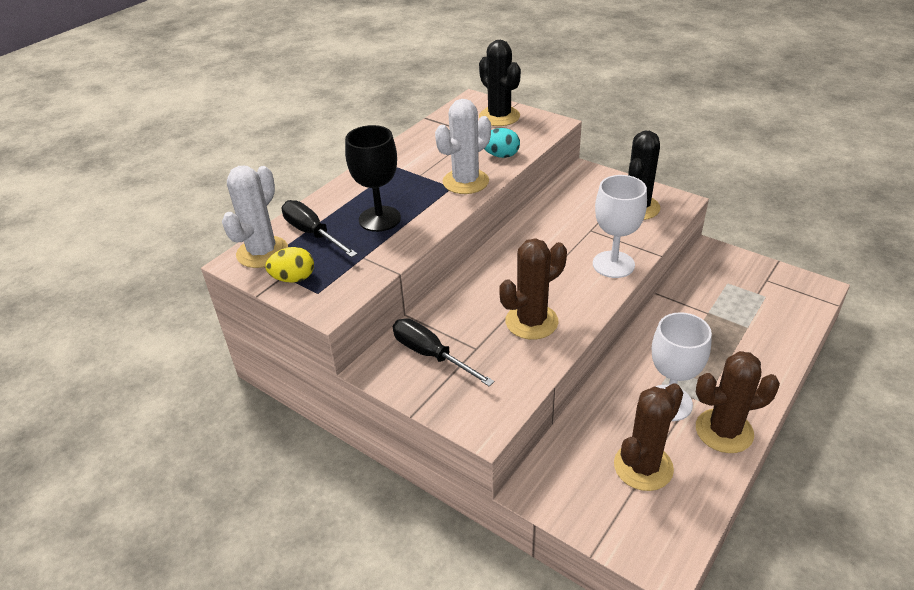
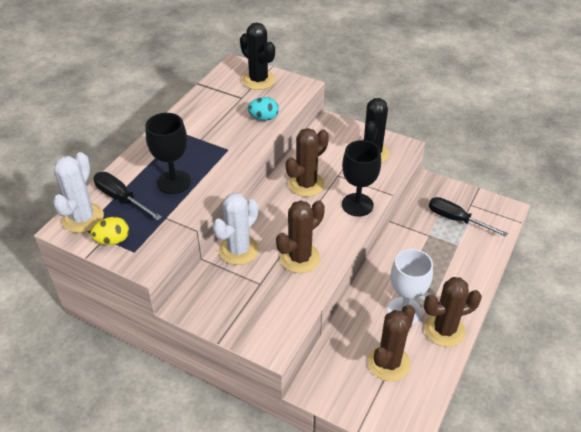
camera: 10 degrees left, 5 degrees up
black screwdriver [393,318,494,386] -> black screwdriver moved to [429,197,508,237]
white cactus [435,99,491,194] -> white cactus moved to [212,193,259,265]
white goblet [593,175,647,278] -> black goblet [342,140,381,217]
none -> brown cactus [286,128,329,197]

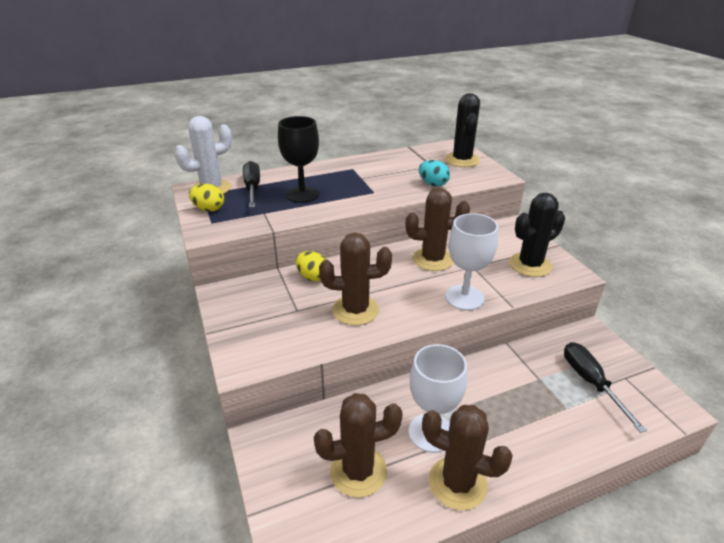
camera: 40 degrees right, 10 degrees down
white cactus [212,193,259,265] -> yellow egg [296,251,326,281]
black goblet [342,140,381,217] -> white goblet [445,213,498,310]

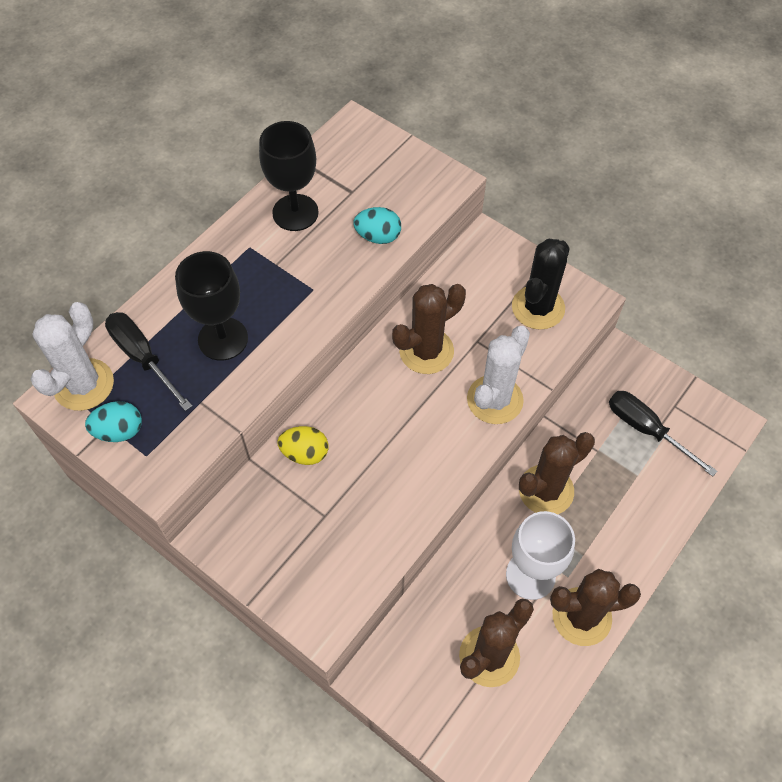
camera: 30 degrees left, 25 degrees up
yellow egg [189,184,224,212] -> turquoise egg [85,401,142,442]
brown cactus [319,233,392,326] -> brown cactus moved to [519,432,595,514]
black cactus [445,93,480,167] -> none
white goblet [445,213,498,310] -> white cactus [467,326,530,424]
none -> black goblet [259,121,319,231]

